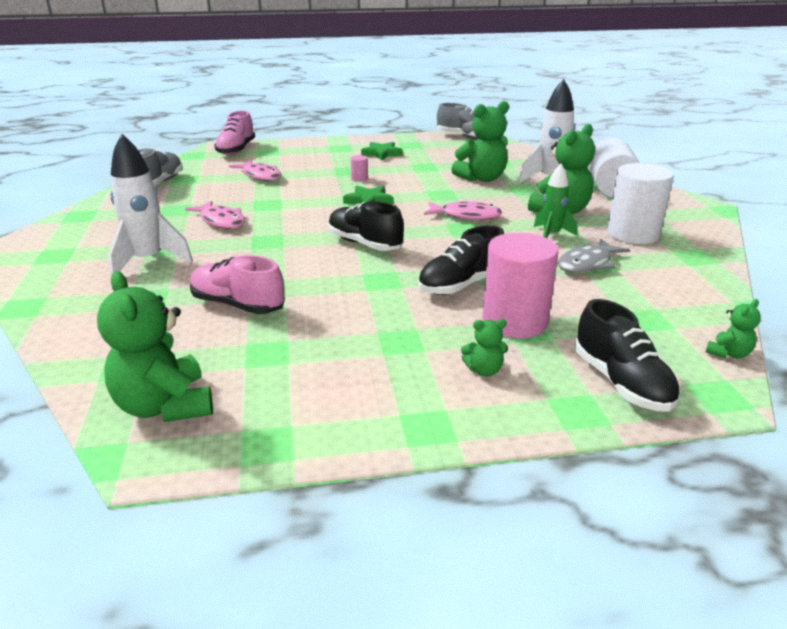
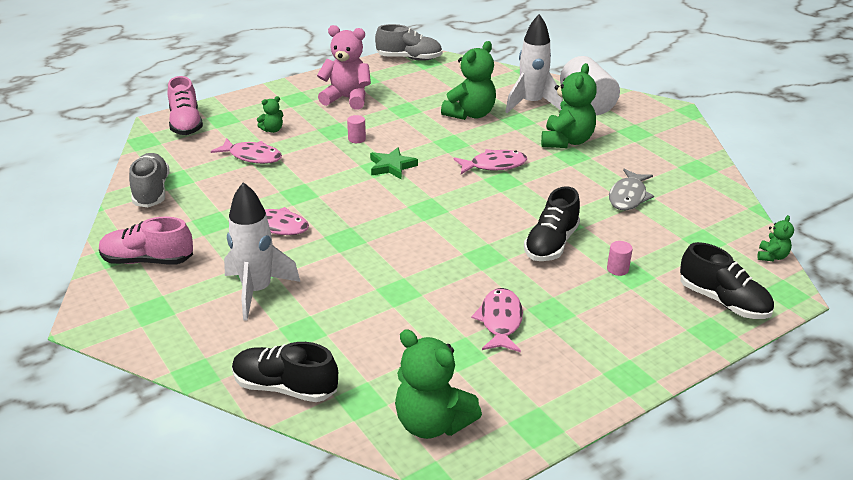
camera: 25 degrees left, 5 degrees up
pink shoe [190,255,285,314] -> pink shoe moved to [99,217,193,264]
black shoe [328,201,404,251] -> black shoe moved to [232,342,338,402]
green star [361,142,403,161] -> pink teddy bear [317,25,371,110]
green teddy bear [461,319,508,377] -> green teddy bear moved to [257,96,283,133]
pink cylinder [482,233,558,338] -> pink cylinder [607,241,633,276], size x0.40
green rocket [534,163,577,238] -> none
white cylinder [607,163,674,244] -> none
none -> pink fish [471,288,523,352]

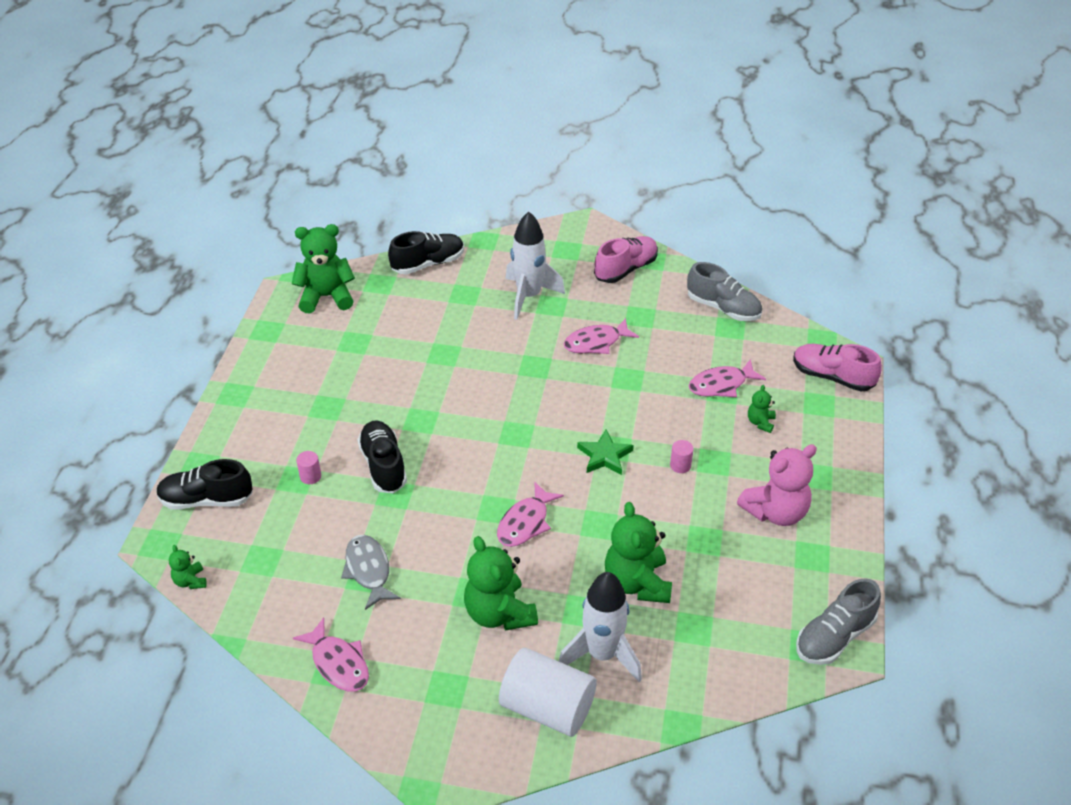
camera: 135 degrees right, 10 degrees up
pink fish [471,288,523,352] -> pink fish moved to [293,618,369,691]

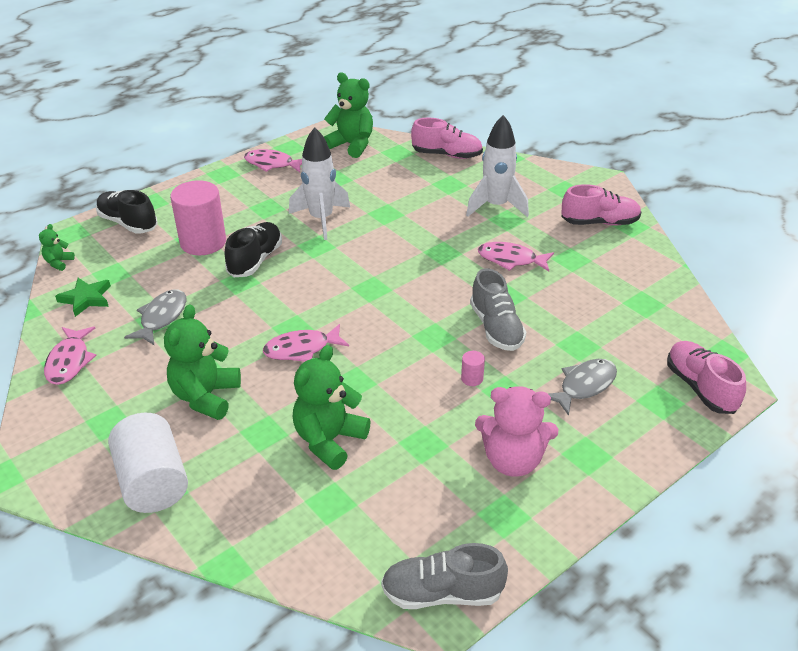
camera: 40 degrees right, 5 degrees down
pink cylinder [296,451,321,484] -> pink cylinder [170,180,226,255], size x2.47
black shoe [388,231,464,274] -> pink shoe [411,118,483,159]
white rocket [559,572,642,682] -> white rocket moved to [289,127,350,240]
green star [577,429,634,475] -> green star moved to [55,278,111,317]
grey shoe [687,262,762,321] -> grey shoe moved to [470,268,526,351]
pink fish [689,359,766,397] -> pink fish moved to [244,149,302,172]
green teddy bear [748,385,776,433] -> grey fish [548,359,617,416]

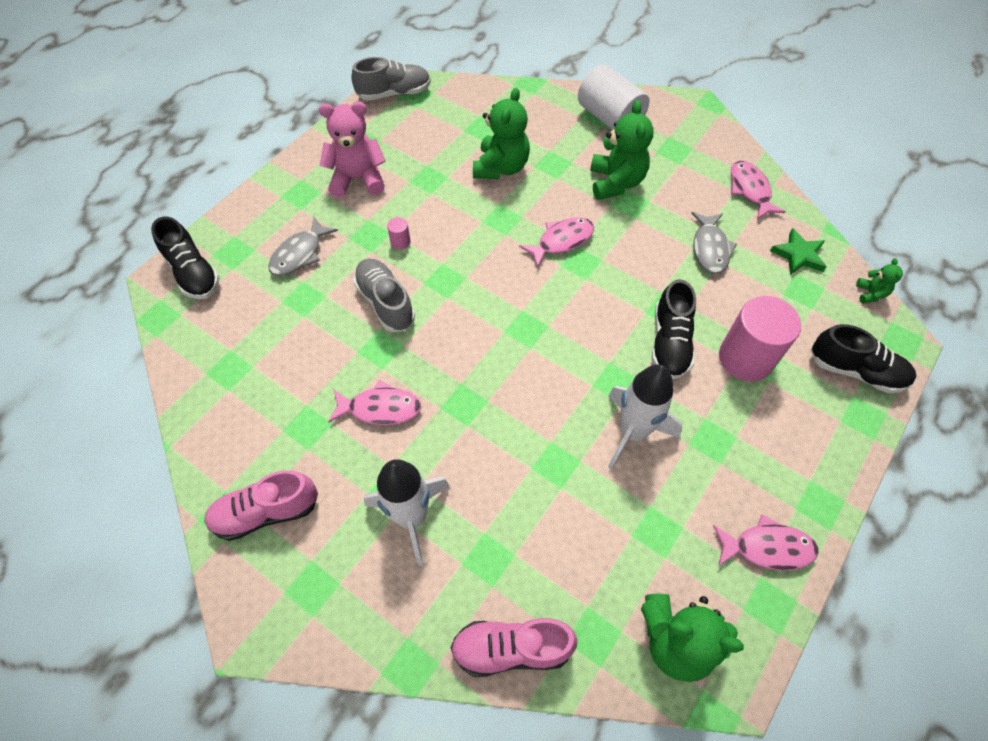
camera: 165 degrees right, 20 degrees up
pink shoe [667,341,746,414] -> black shoe [151,217,220,299]

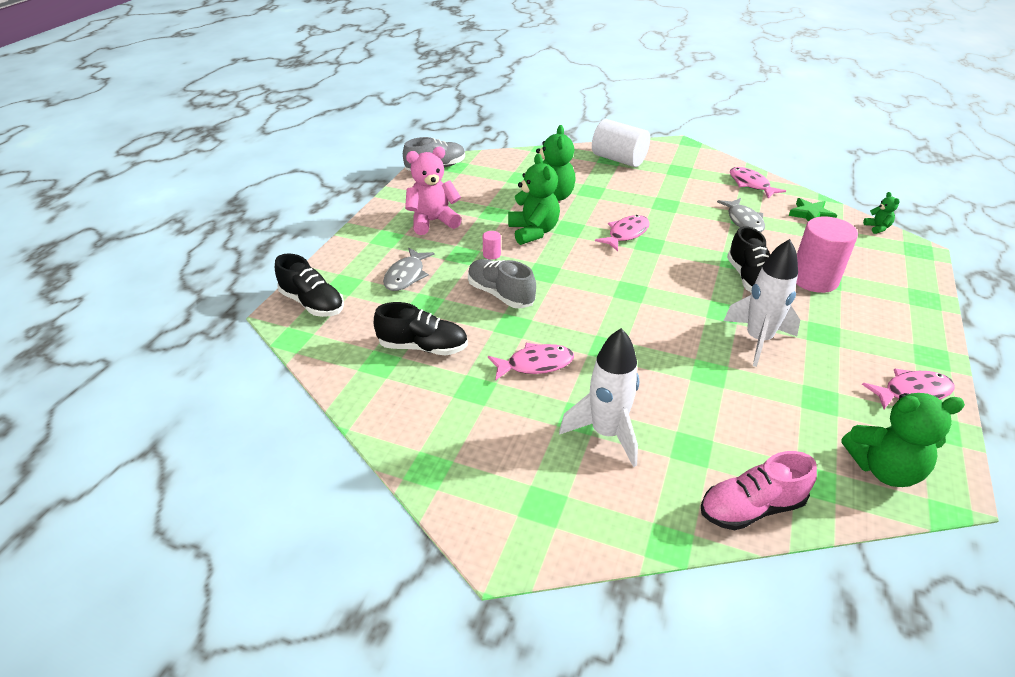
camera: 15 degrees left, 20 degrees down
pink shoe [204,470,318,541] -> none
green teddy bear [590,100,654,200] -> green teddy bear moved to [508,154,560,245]
black shoe [811,324,916,393] -> black shoe moved to [374,302,468,355]

